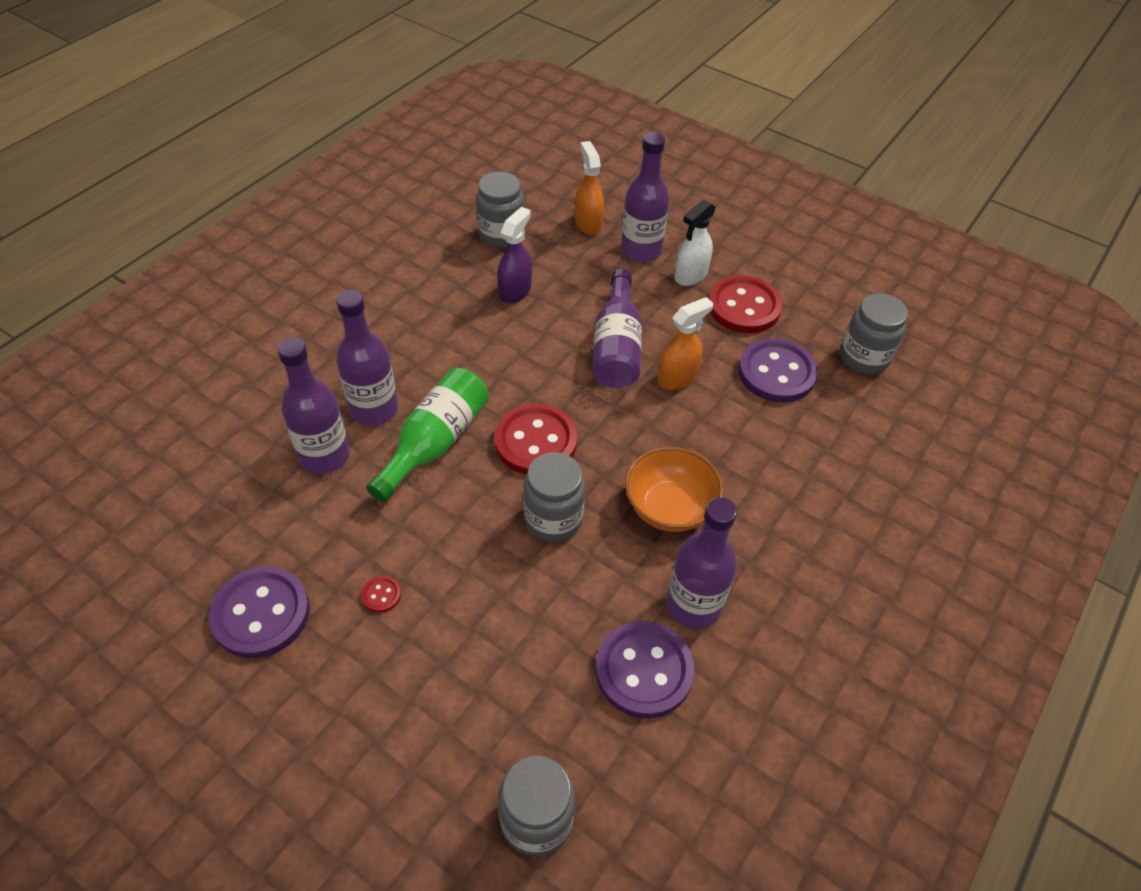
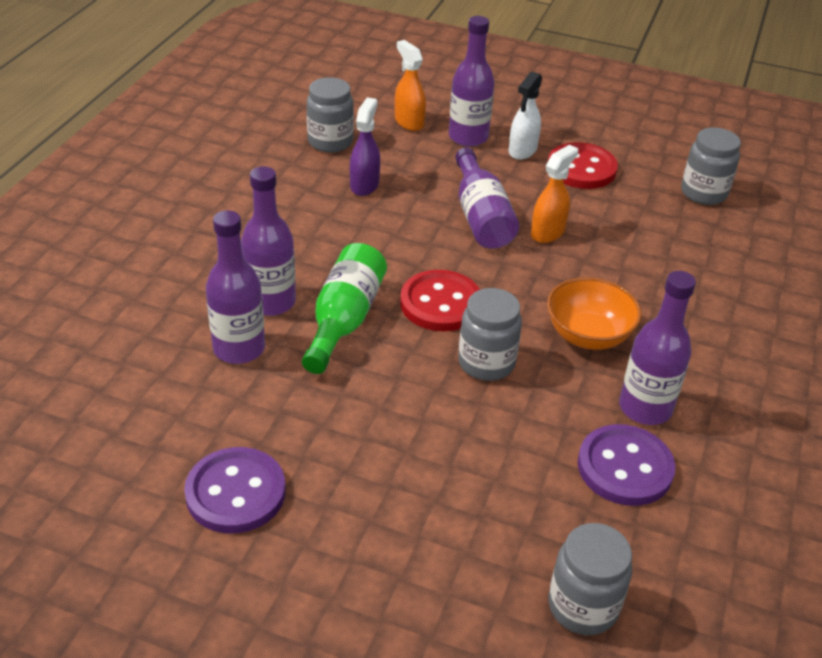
camera: 15 degrees left, 10 degrees down
red button [361,576,401,613] -> none
purple button [739,338,818,402] -> none

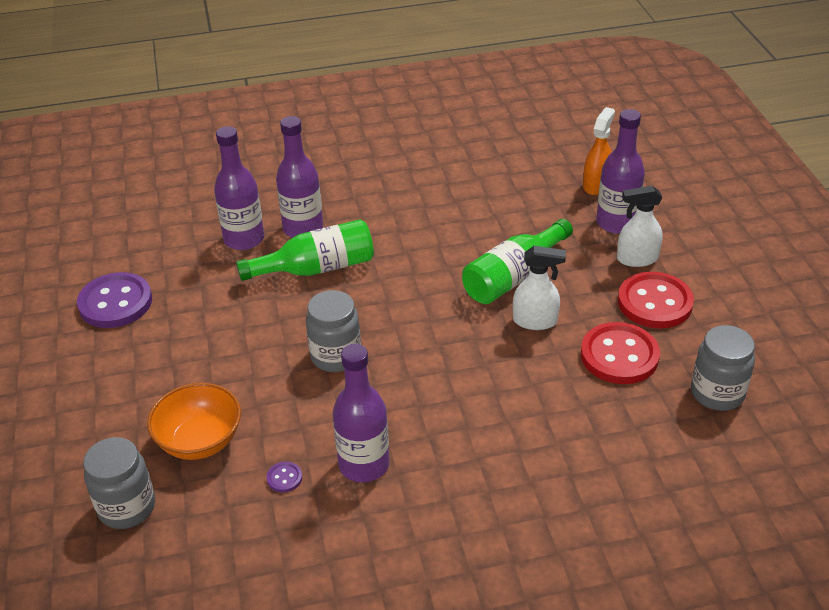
camera: 60 degrees right, 0 degrees up
grey jar [307,77,354,153] -> none
purple spray bottle [350,97,380,196] -> none
red button [400,270,480,331] -> red button moved to [581,322,660,384]
purple bottle [455,147,519,249] -> green bottle [462,219,573,304]
orange spray bottle [531,144,578,243] -> white spray bottle [513,246,566,330]
orange bowl [547,277,642,350] -> orange bowl moved to [147,383,241,460]
purple button [578,424,675,506] -> purple button [266,462,302,493], size x0.41

